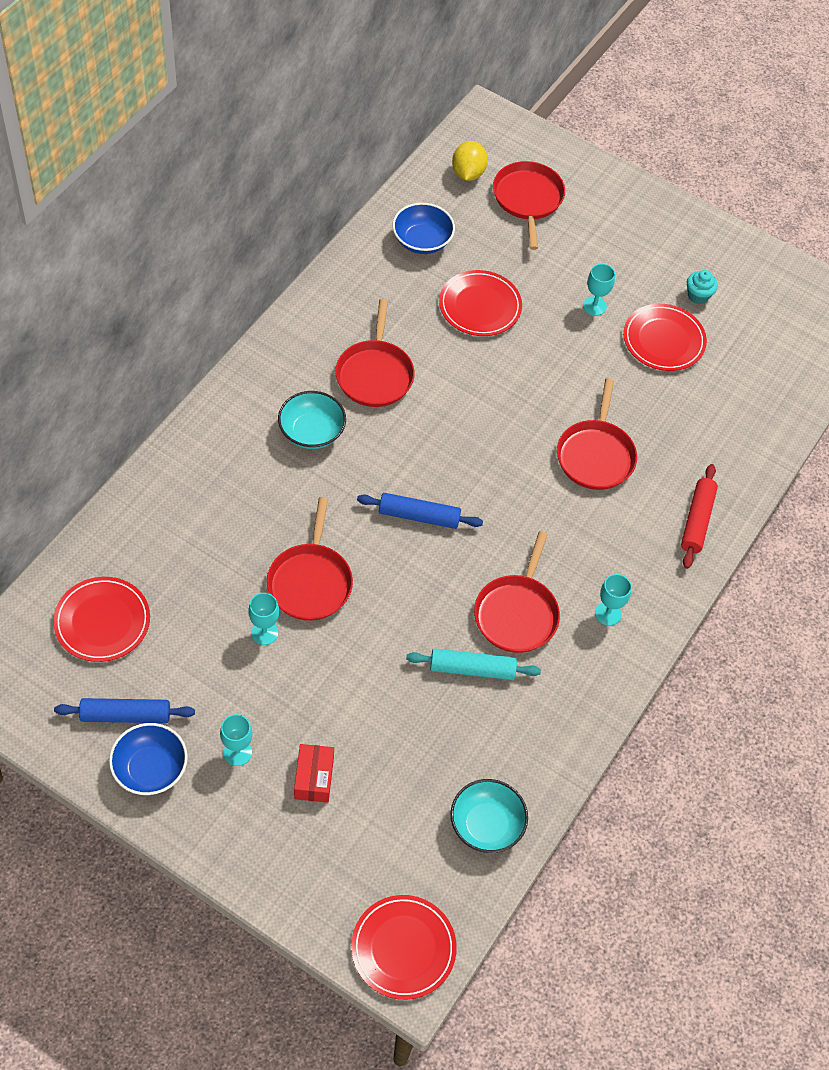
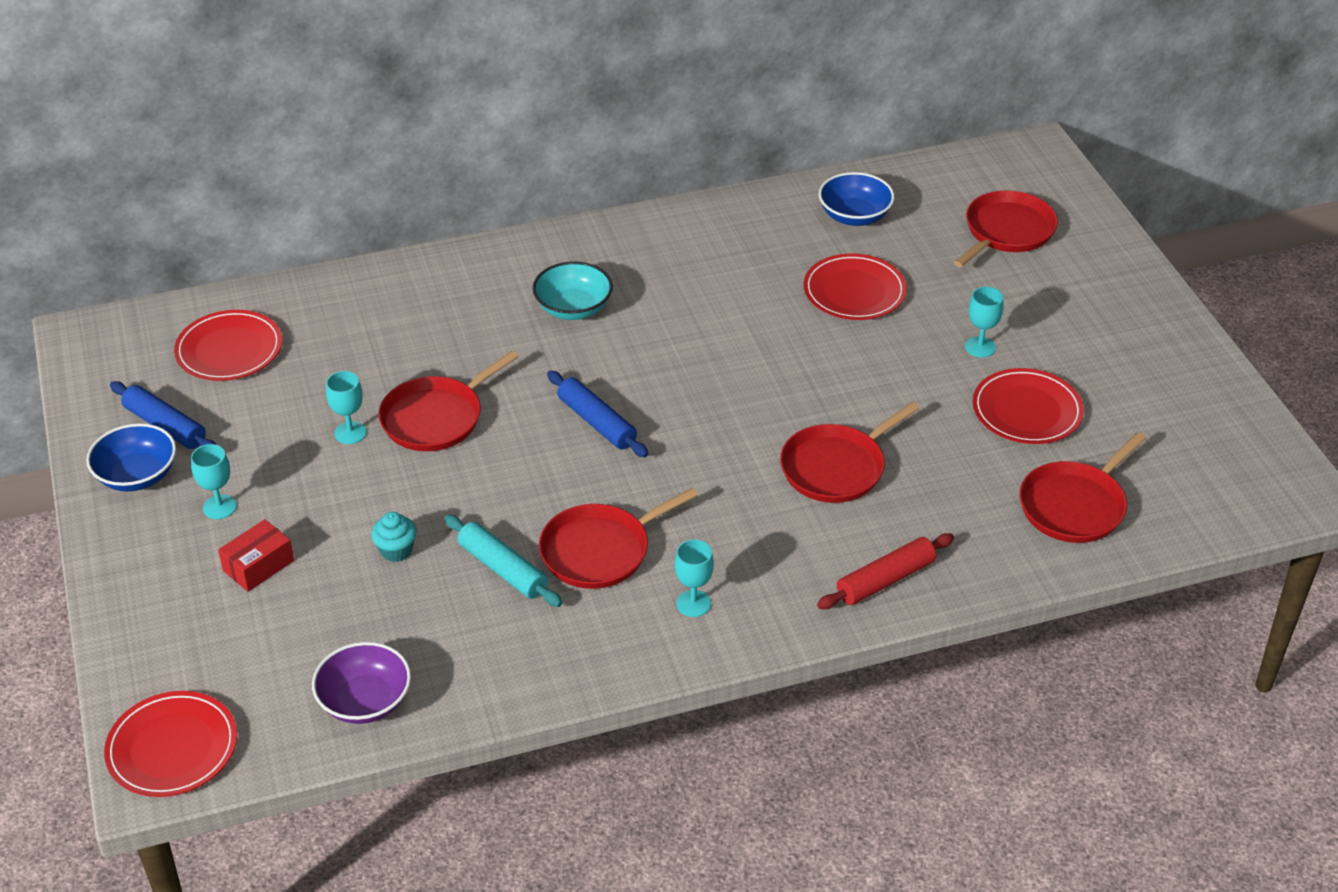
camera: 45 degrees right, 15 degrees down
red pan [335,299,415,407] -> red pan moved to [1019,432,1146,543]
turquoise bowl [450,779,528,853] -> purple bowl [312,642,411,724]
yellow lemon [452,141,488,181] -> none
turquoise cupcake [687,270,718,304] -> turquoise cupcake moved to [371,512,417,562]

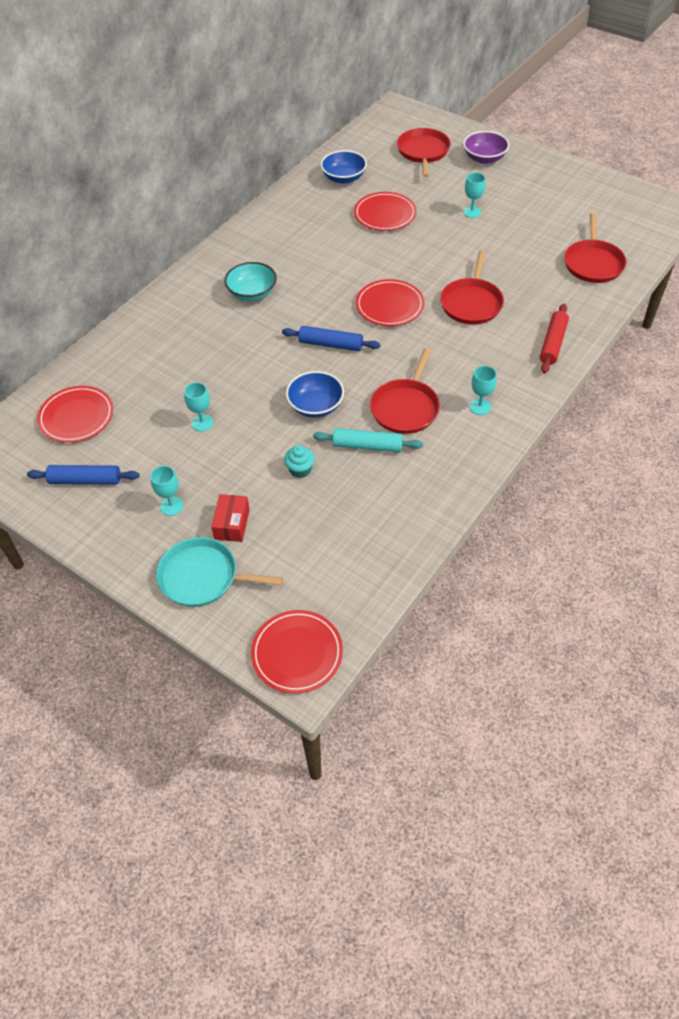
camera: 35 degrees left, 10 degrees up
blue bowl [86,423,176,491] -> blue bowl moved to [286,371,344,418]
purple bowl [312,642,411,724] -> purple bowl moved to [463,131,509,164]
red pan [378,351,519,451] -> none
red plate [973,368,1084,444] -> red plate moved to [356,279,424,326]
none -> turquoise pan [156,537,283,607]

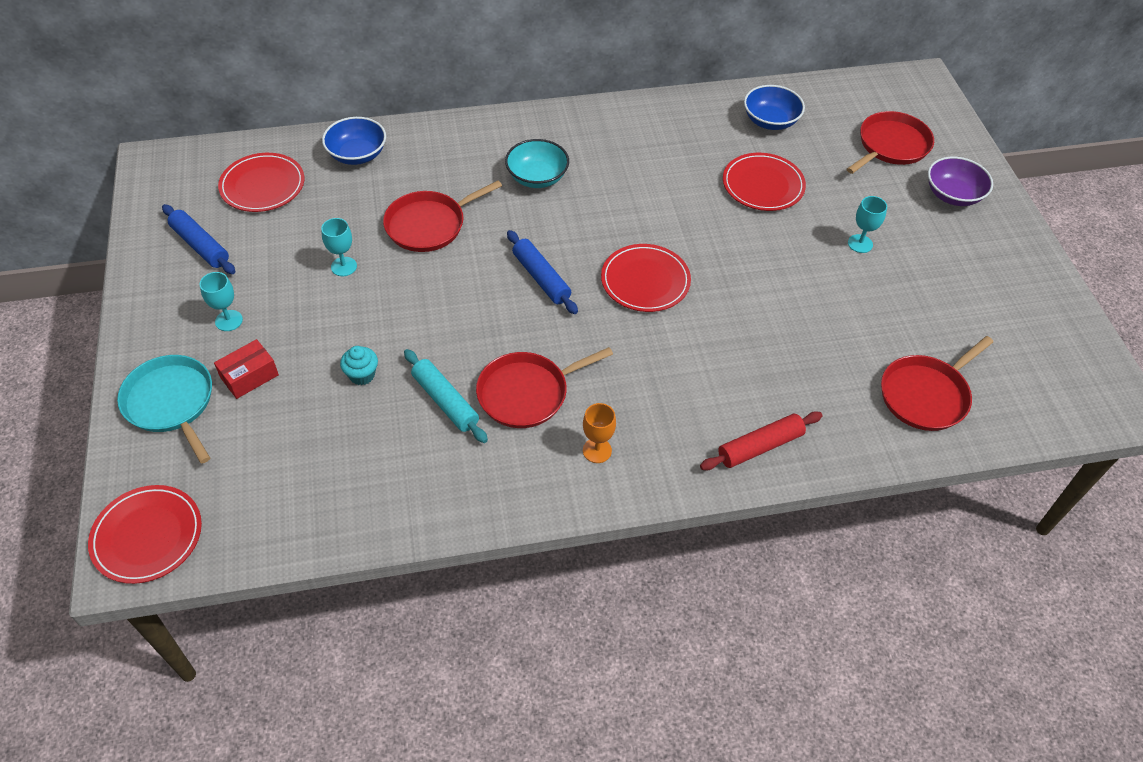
camera: 40 degrees right, 0 degrees up
blue bowl [286,371,344,418] -> blue bowl moved to [322,117,386,165]
red pan [440,250,504,324] -> red pan moved to [383,180,502,252]
turquoise goblet [469,366,497,415] -> orange goblet [583,403,616,463]

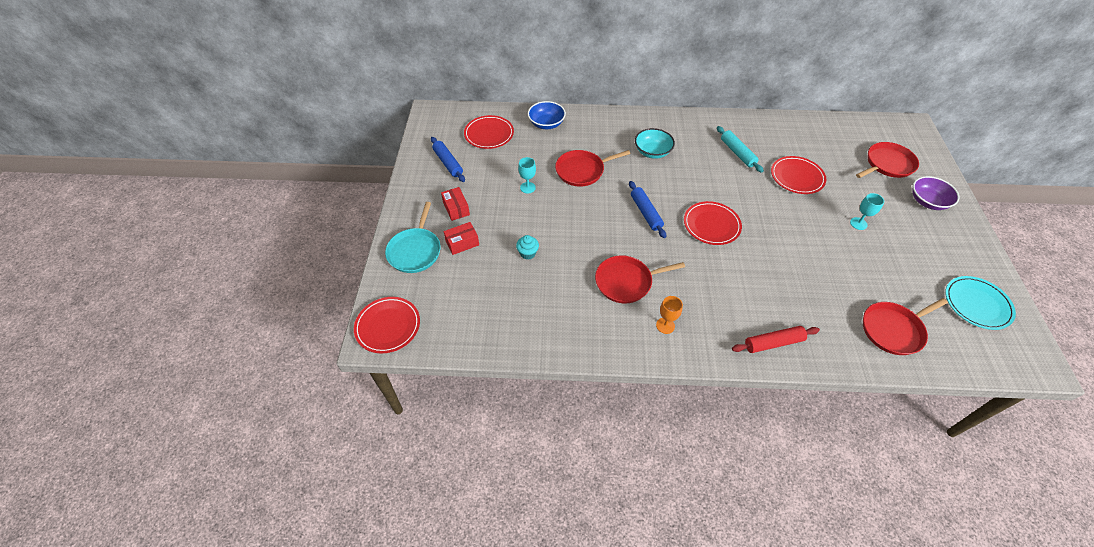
camera: 15 degrees right, 0 degrees up
turquoise pan [117,355,212,463] -> turquoise pan turned 150 degrees counterclockwise [385,202,441,273]
turquoise goblet [200,272,243,331] -> red box [441,187,470,221]
turquoise rolling pin [404,349,488,443] -> turquoise rolling pin moved to [717,126,764,173]
blue bowl [744,85,805,130] -> none
none -> turquoise plate [945,276,1016,330]

